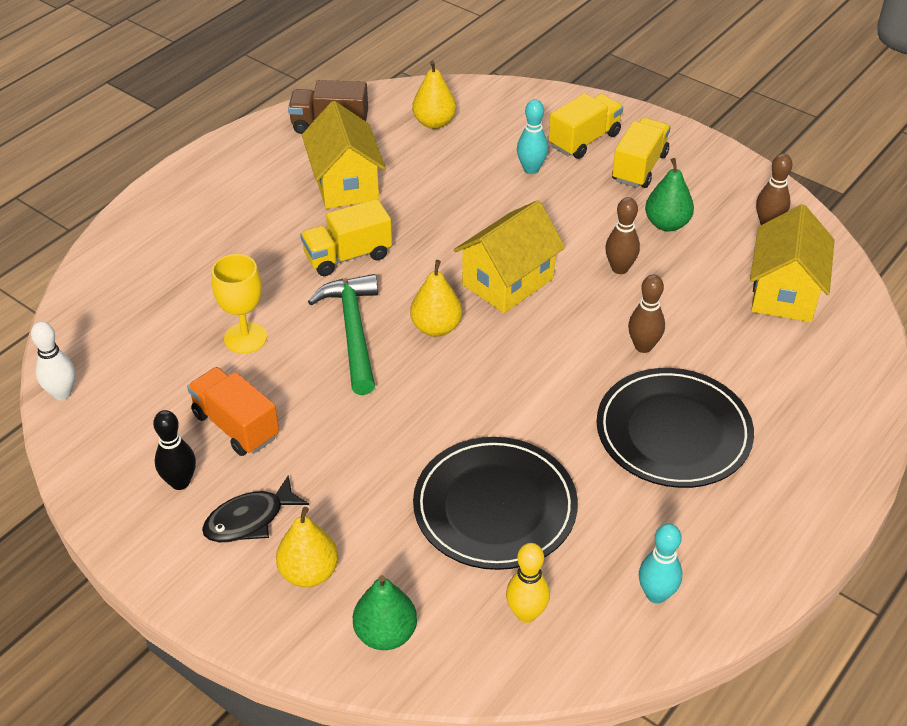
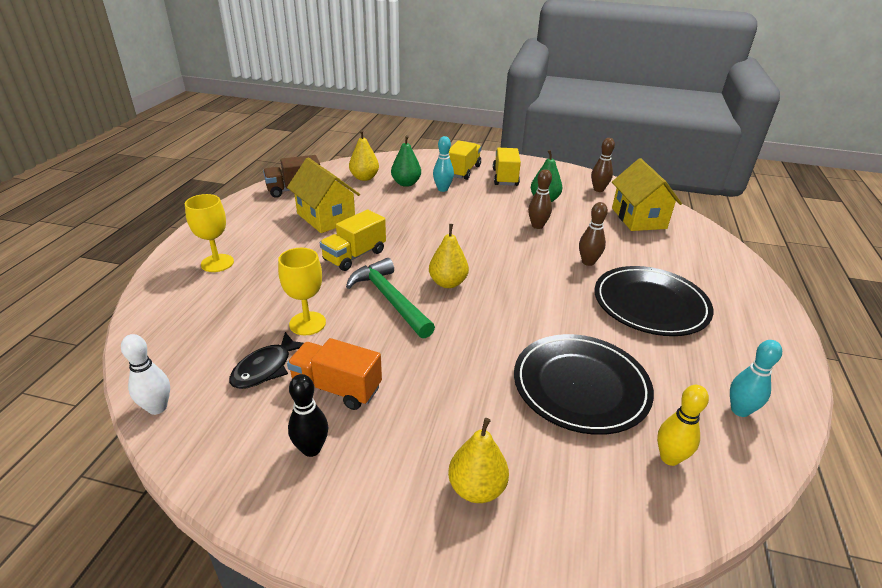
camera: 25 degrees left, 10 degrees down
black fish [202,475,309,542] -> black fish moved to [229,332,304,389]
green pear [353,575,417,650] -> green pear moved to [391,135,421,187]
yellow house [454,200,565,313] -> none
none -> yellow goblet [185,194,234,272]

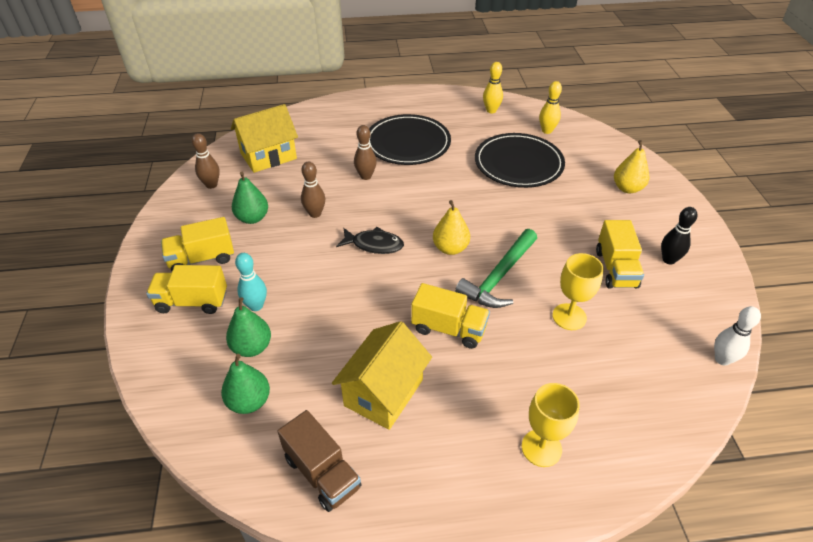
camera: 110 degrees left, 10 degrees up
black fish [229,332,304,389] -> black fish moved to [336,227,404,254]
orange truck [287,338,382,410] -> yellow truck [596,220,644,289]
yellow pear [349,130,379,181] -> green pear [221,354,270,414]
turquoise bowling pin [730,340,782,417] -> yellow bowling pin [483,62,503,113]

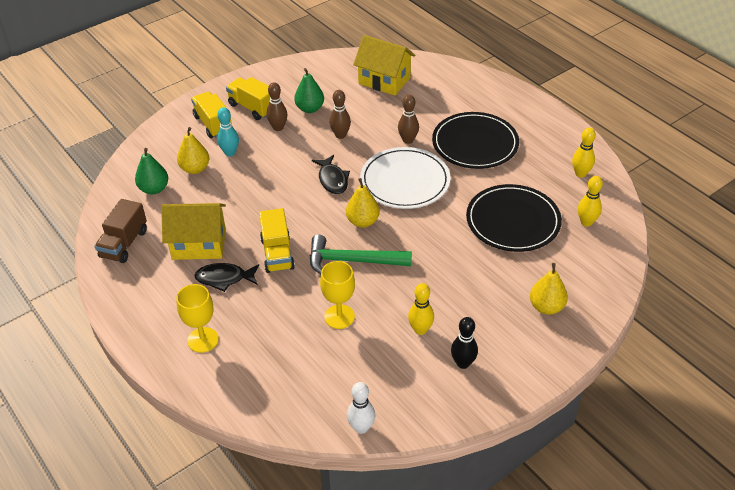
camera: 60 degrees right, 0 degrees up
brown bowling pin [192,133,220,189] -> brown bowling pin moved to [267,82,288,131]
green pear [226,297,271,357] -> yellow pear [177,127,209,174]
yellow truck [596,220,644,289] -> yellow bowling pin [408,283,434,335]
none -> black fish [194,263,259,292]
none -> white plate [360,147,451,209]

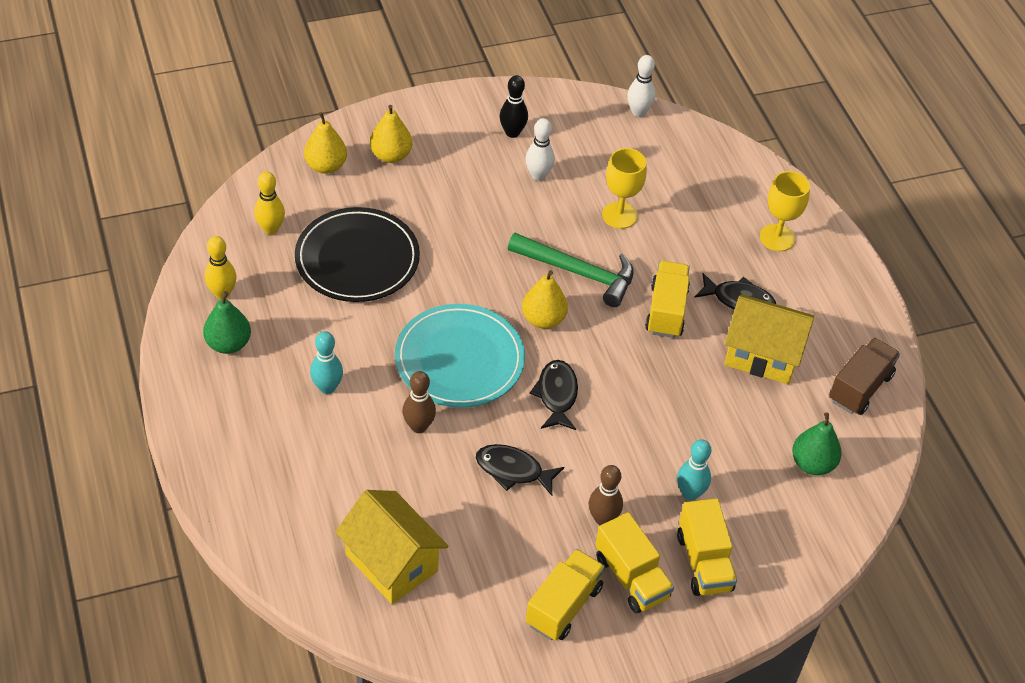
camera: 165 degrees left, 5 degrees up
yellow pear [177,127,209,174] -> yellow pear moved to [304,112,347,174]
green pear [294,68,324,113] -> green pear moved to [203,291,251,354]
brown bowling pin [330,90,351,139] -> black fish [476,444,564,496]
white plate [360,147,451,209] -> turquoise plate [395,304,525,408]
yellow bowling pin [408,283,434,335] -> white bowling pin [525,118,555,181]
black plate [432,112,519,169] -> turquoise bowling pin [310,331,343,394]
none -> yellow truck [526,549,605,640]

